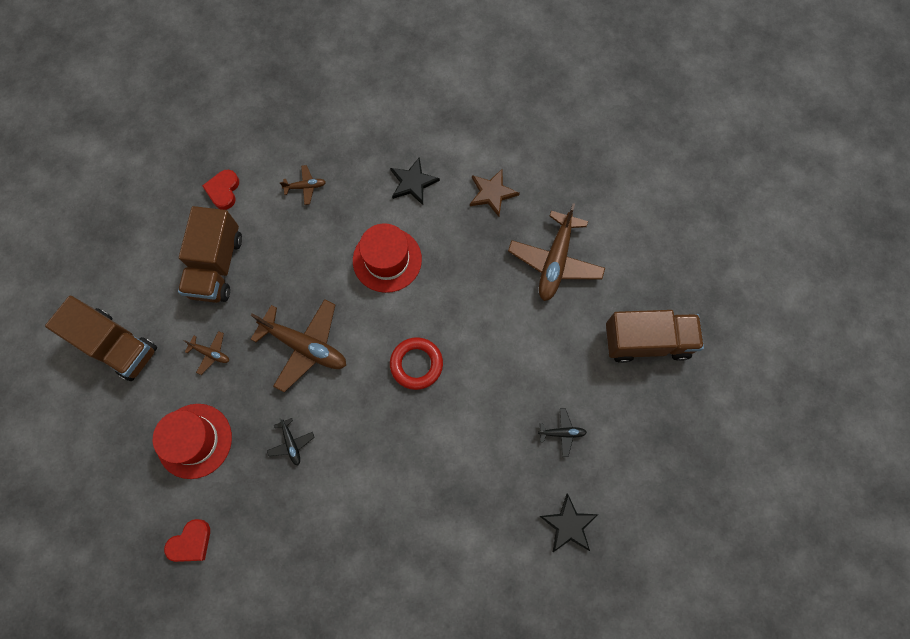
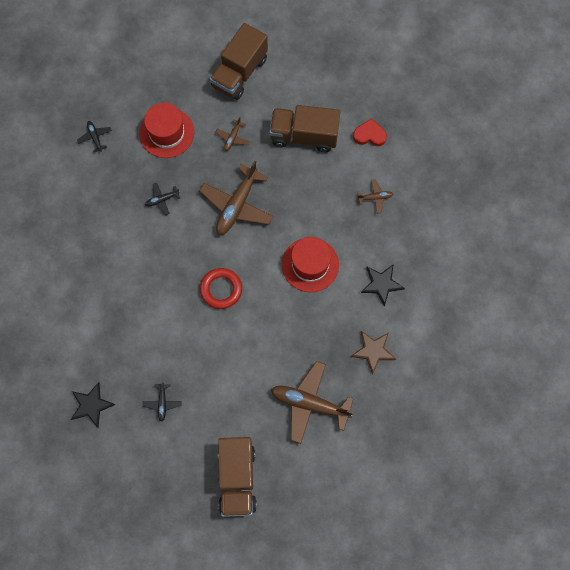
camera: 90 degrees right, 0 degrees up
red heart [164,519,210,562] -> black plane [77,121,112,152]
brown plane [280,165,326,205] -> brown plane turned 90 degrees counterclockwise [357,179,393,214]

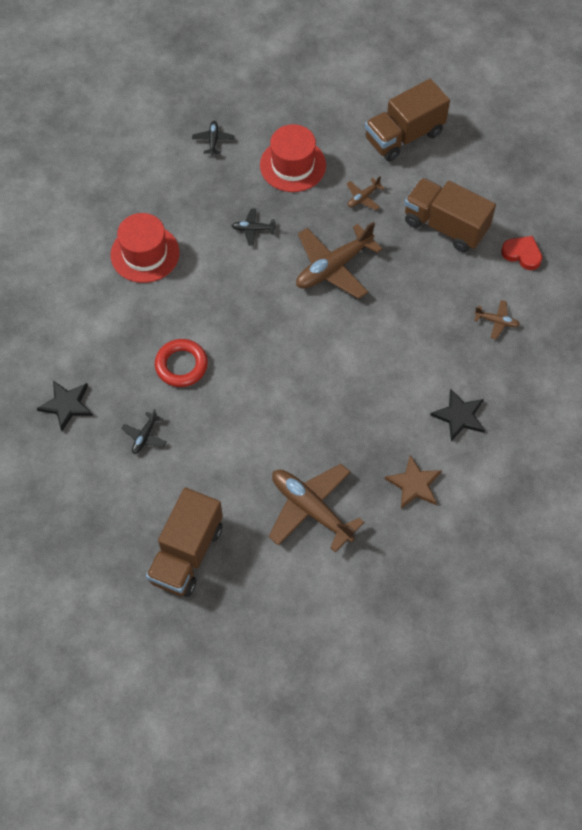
camera: 25 degrees right, 10 degrees down
red ring [200,268,242,309] -> red ring moved to [155,339,208,387]
red hat [282,237,339,292] -> red hat moved to [110,213,180,283]

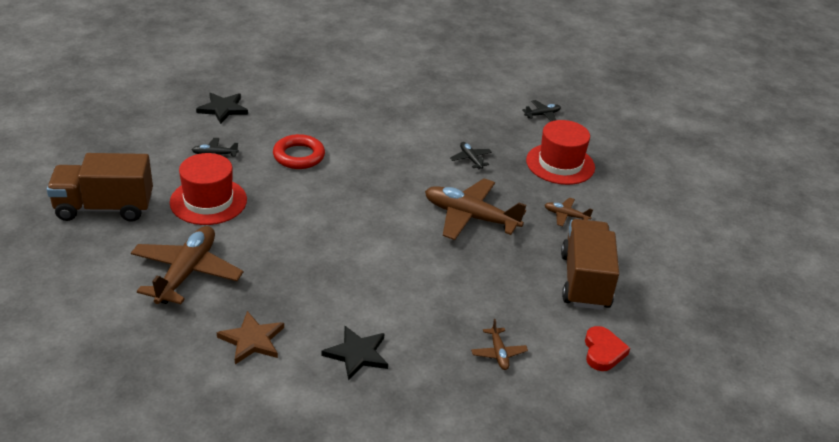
camera: 60 degrees right, 25 degrees down
red hat [110,213,180,283] -> red hat moved to [170,153,247,225]
brown truck [365,79,450,162] -> none

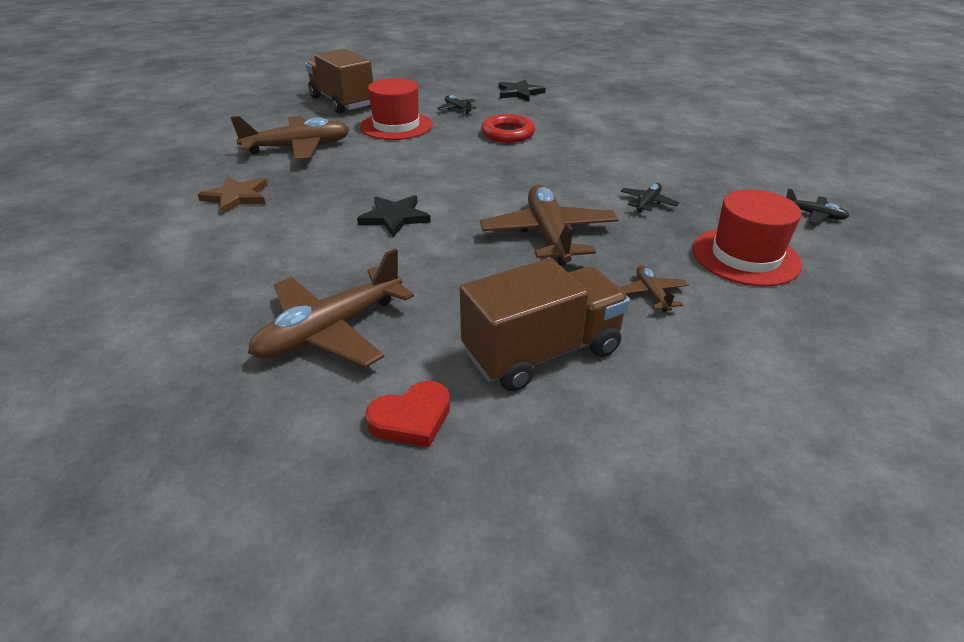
camera: 60 degrees right, 0 degrees up
black star [322,326,388,381] -> black star moved to [357,195,431,237]
brown plane [471,319,528,370] -> brown plane [248,248,414,368], size x2.16

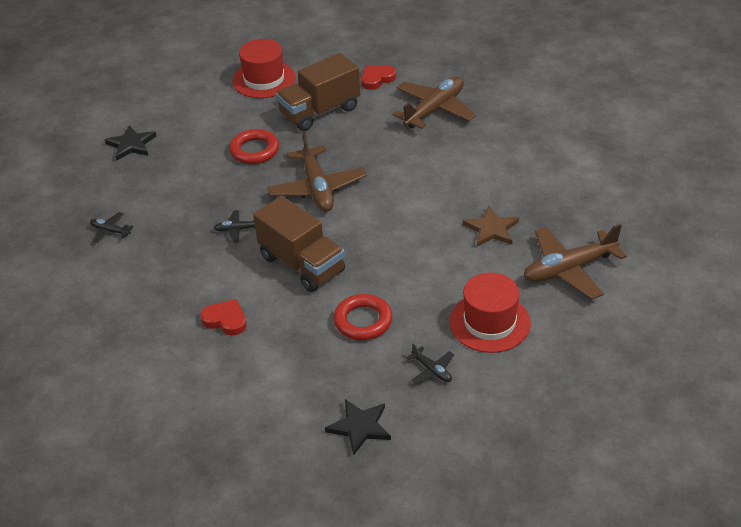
camera: 175 degrees right, 5 degrees up
brown star [197,176,267,215] -> brown star moved to [463,206,519,247]
brown truck [305,48,373,114] -> brown truck moved to [253,196,345,292]
black star [357,195,431,237] -> black star moved to [105,125,156,161]
brown plane [620,265,688,312] -> red ring [229,129,279,164]
black plane [621,183,679,213] -> black plane turned 60 degrees clockwise [214,210,255,243]
red hat [693,189,802,286] -> red hat moved to [233,39,296,98]
none -> red heart [200,299,247,336]

